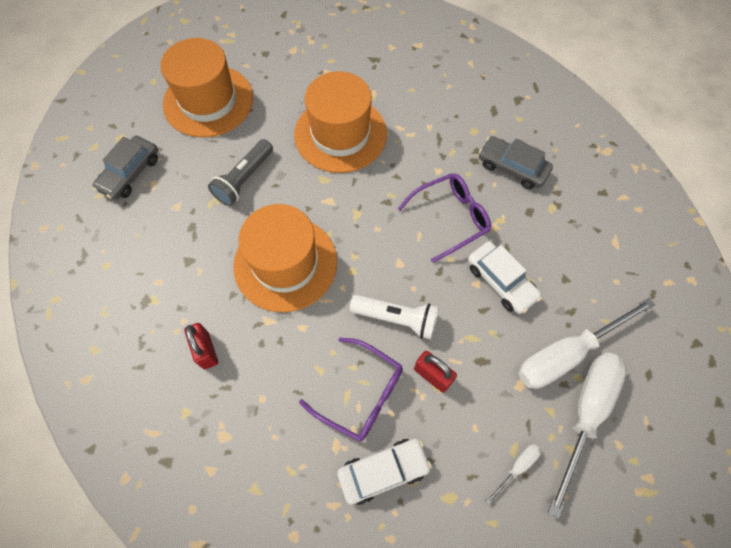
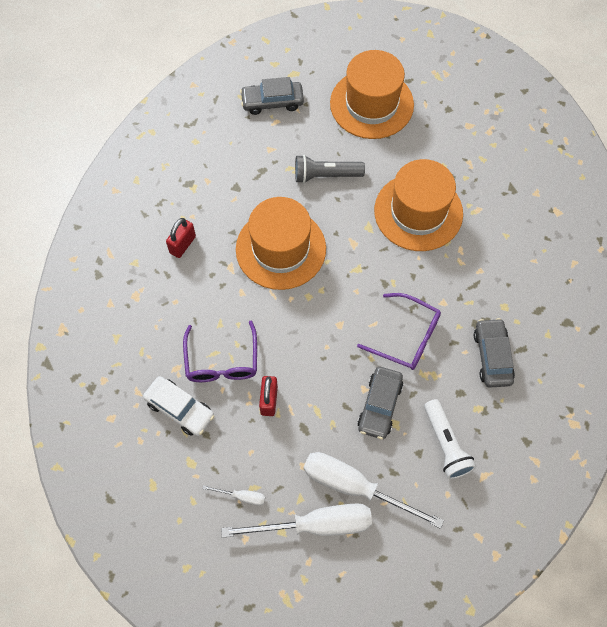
camera: 55 degrees right, 0 degrees up
white flashlight [350,295,439,339] -> white flashlight moved to [424,399,476,479]
white car [468,241,542,314] -> grey car [358,367,403,439]

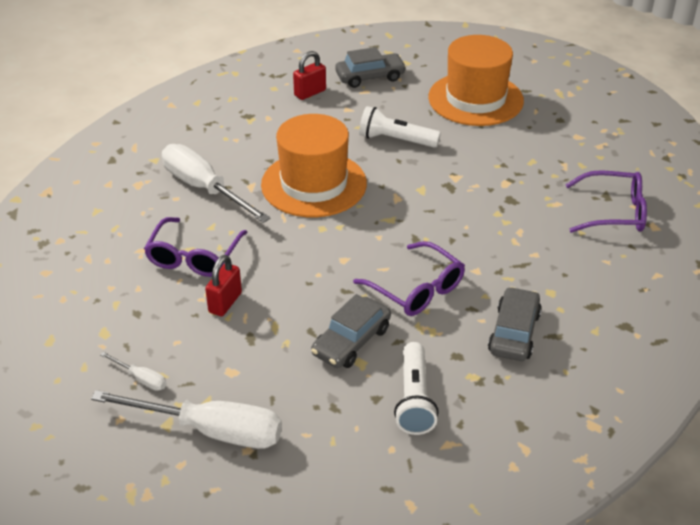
camera: 20 degrees right, 25 degrees down
white car [143,376,214,436] -> none
red padlock [166,218,196,258] -> red padlock moved to [293,51,326,100]
grey car [240,77,304,115] -> grey car turned 150 degrees clockwise [335,47,406,88]
grey flashlight [295,155,365,183] -> white flashlight [359,106,441,148]
white screwdriver [304,452,444,529] -> white screwdriver moved to [162,144,271,223]
orange hat [374,159,463,251] -> none
none -> purple glasses [565,170,647,233]

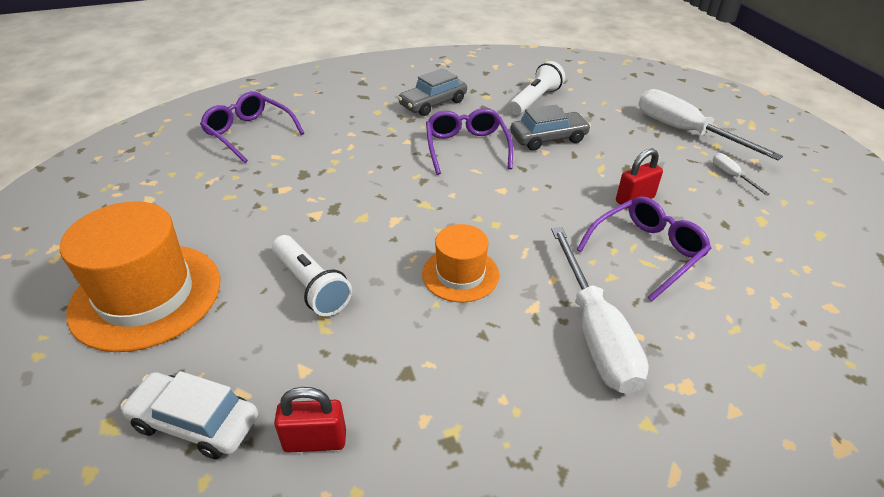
camera: 145 degrees left, 0 degrees up
orange hat [261,114,367,217] -> orange hat [422,224,499,302], size x0.56
grey car [335,47,406,88] -> white car [120,371,258,459]

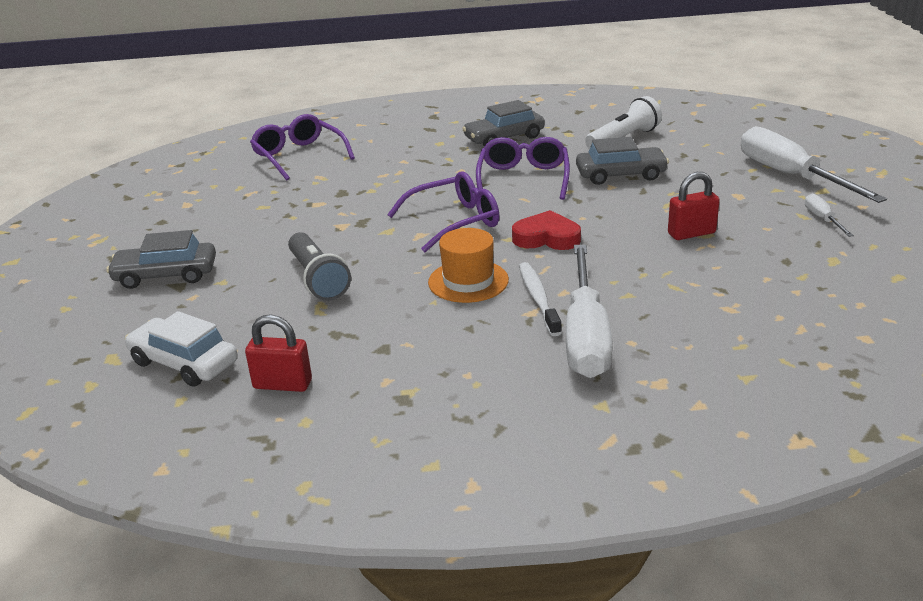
camera: 15 degrees right, 10 degrees down
orange hat [60,201,220,352] -> grey car [106,230,216,289]
white flashlight [272,235,352,316] -> grey flashlight [288,232,351,301]
purple glasses [577,196,711,301] -> purple glasses moved to [387,171,499,252]
none -> red heart [512,210,581,250]
none -> white toothbrush [519,262,562,336]

